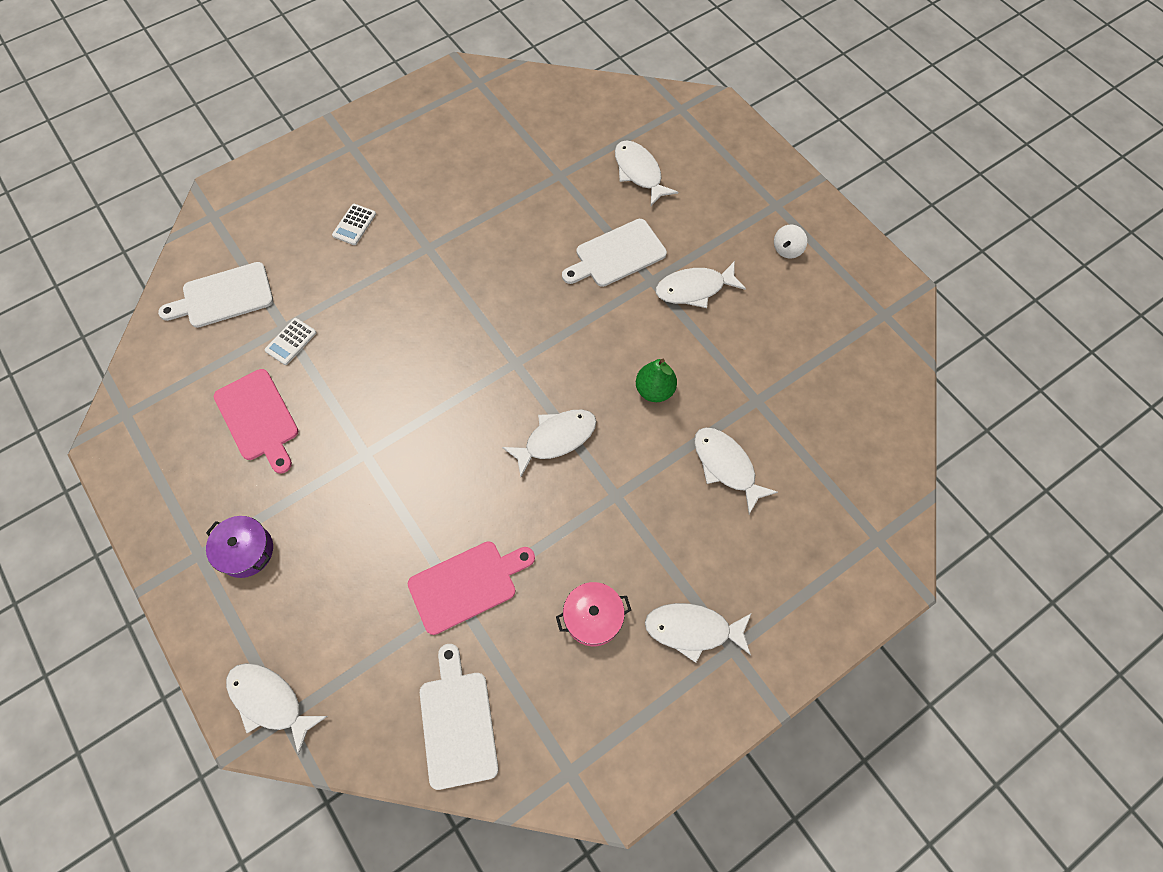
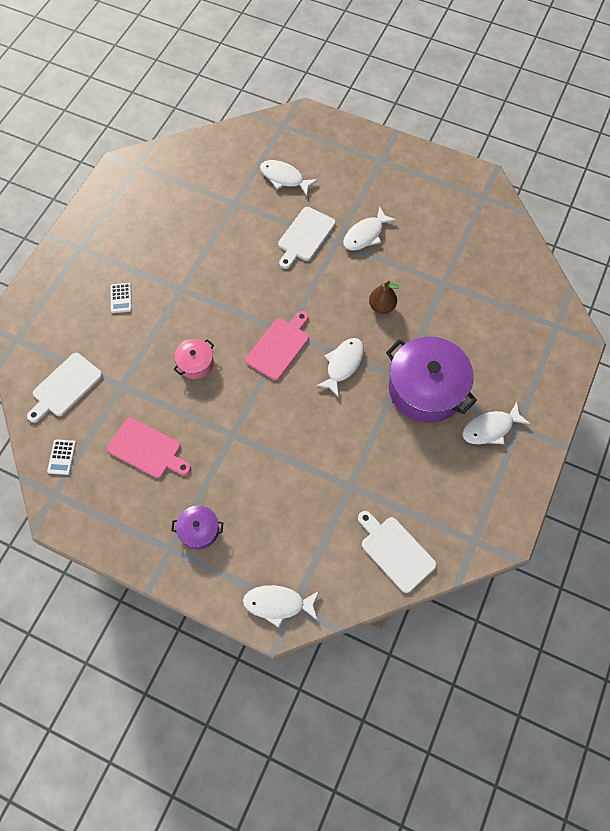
camera: 30 degrees left, 0 degrees up
white calculator [264,318,317,365] -> white calculator moved to [47,439,76,475]
pink cutting board [408,541,535,635] -> pink cutting board moved to [246,311,309,380]
pink pot [556,582,631,646] -> pink pot moved to [174,339,214,379]
green pear [636,359,677,402] -> brown pear [369,281,399,314]
white fish [694,427,778,514] -> none
white spinning top [774,225,807,259] -> none
none -> purple pot [386,337,477,423]

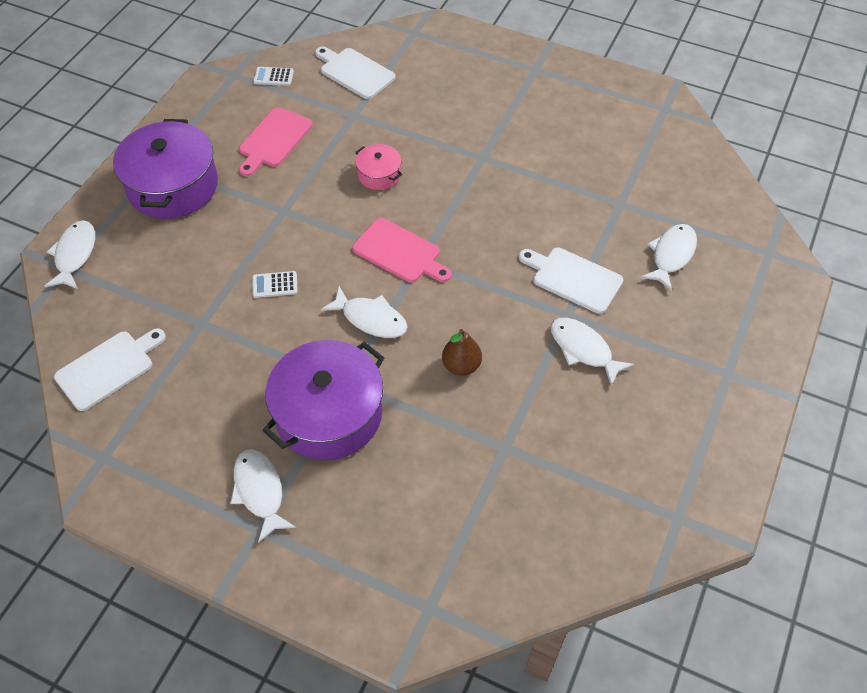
camera: 90 degrees right, 10 degrees down
white calculator [110,283,132,313] -> white calculator moved to [253,271,298,298]
purple pot [171,505,223,550] -> purple pot [113,119,218,219], size x2.08

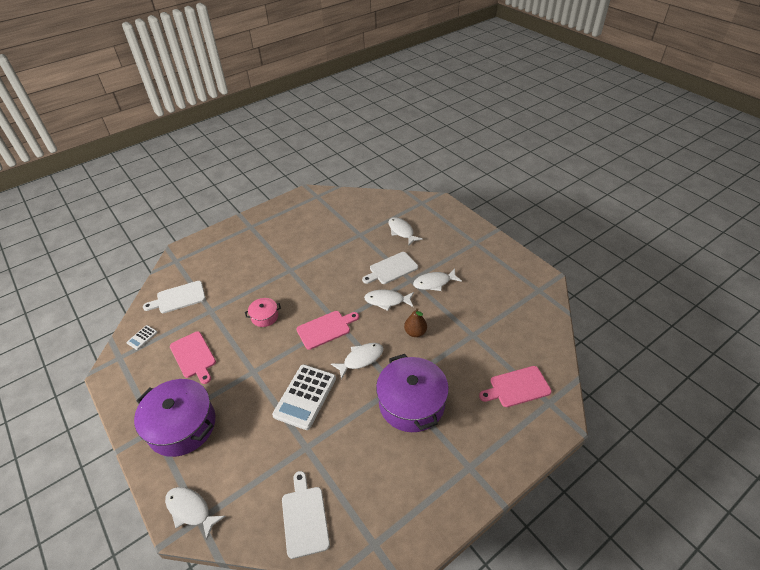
camera: 60 degrees left, 10 degrees down
white fish [230,449,296,543] -> white fish moved to [364,289,414,311]
white calculator [253,271,298,298] -> white calculator [272,364,336,430], size x2.21
none -> pink cutting board [479,366,552,407]

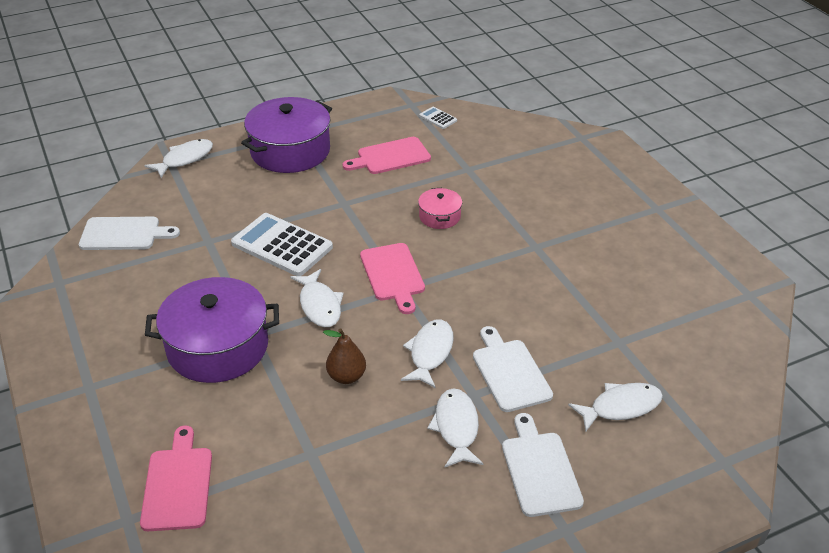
camera: 100 degrees right, 5 degrees down
white cutting board [143,281,206,313] -> white cutting board moved to [502,413,584,517]

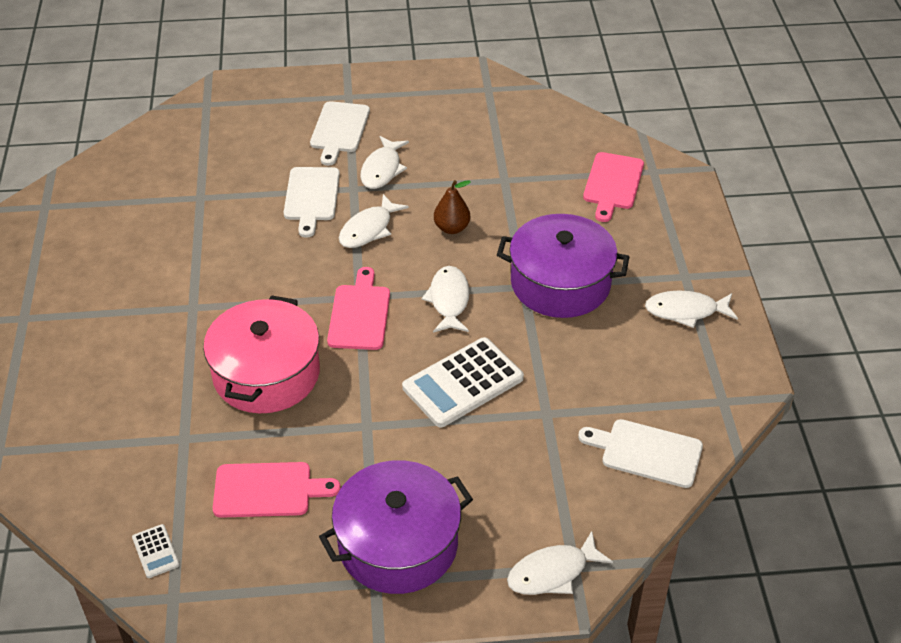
camera: 160 degrees left, 5 degrees up
white calculator [231,213,333,276] -> white calculator turned 90 degrees clockwise [402,337,524,428]
pink pot [418,188,462,229] -> pink pot [203,295,320,413], size x2.08
white fish [568,383,663,431] -> white fish moved to [645,291,738,328]

